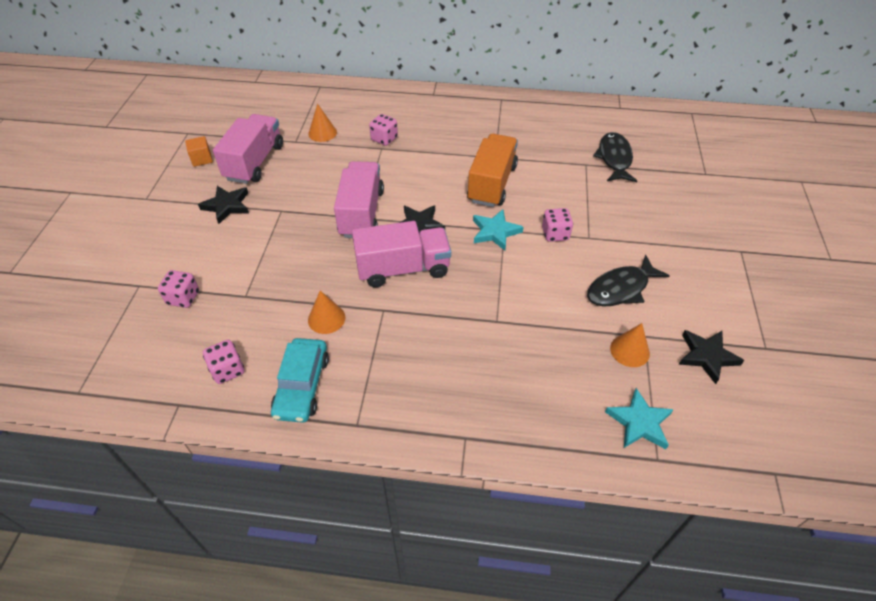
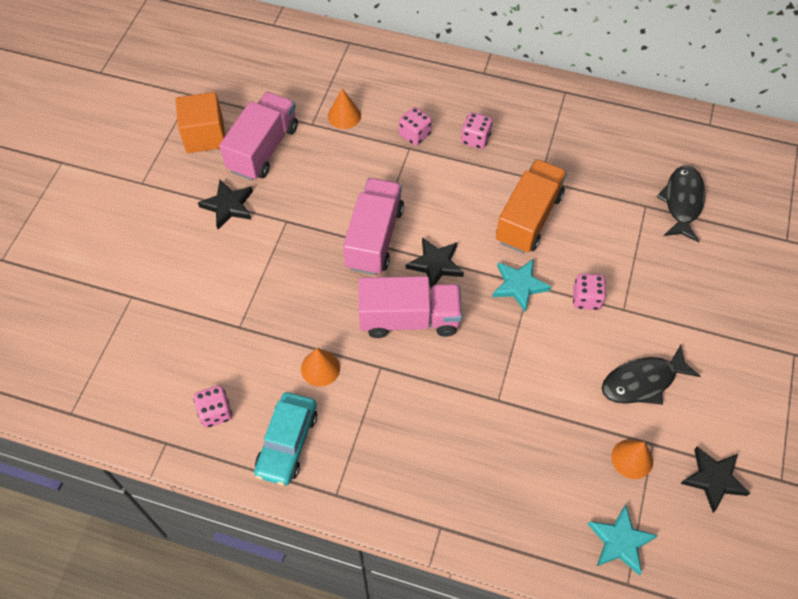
camera: 10 degrees right, 10 degrees up
pink dice [158,270,199,308] -> pink dice moved to [461,112,492,149]
orange cube [185,136,213,167] -> orange cube [176,92,225,153], size x1.80

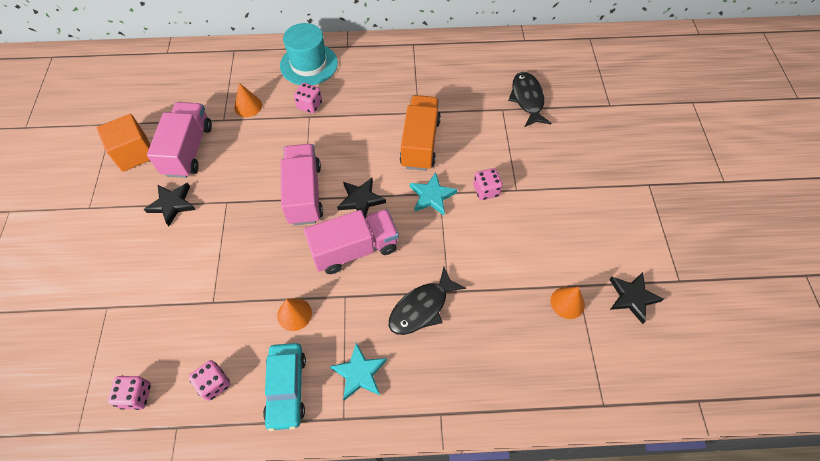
camera: 20 degrees left, 0 degrees up
pink dice [461,112,492,149] -> pink dice moved to [108,376,151,410]
turquoise star [588,505,658,575] -> turquoise star moved to [330,343,387,401]
black fish [602,345,700,405] -> black fish moved to [389,267,466,335]
none -> turquoise hat [280,23,338,85]

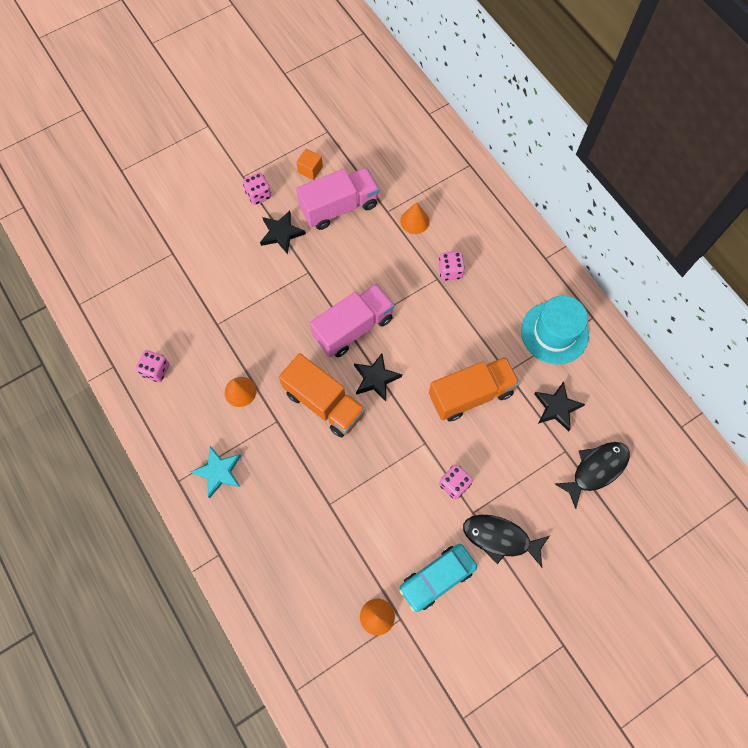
camera: 60 degrees right, 10 degrees up
orange cube [97,114,150,172] -> orange cube [296,149,323,180], size x0.55
pink dice [108,376,151,410] -> pink dice moved to [243,172,272,205]
turquoise car [263,343,306,431] -> turquoise car moved to [399,544,477,612]
turquoise hat [280,23,338,85] -> turquoise hat moved to [521,296,589,364]
pink truck [304,209,399,274] -> orange truck [279,353,365,438]
black fish [389,267,466,335] -> black fish moved to [463,515,550,567]
turquoise star [410,172,457,215] -> none
black star [609,272,664,324] -> black star moved to [534,381,585,431]

